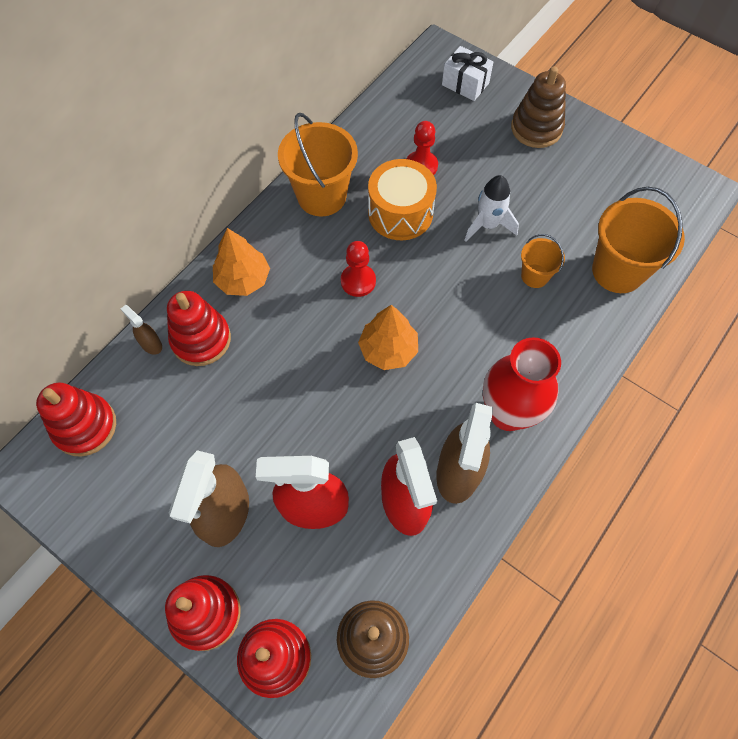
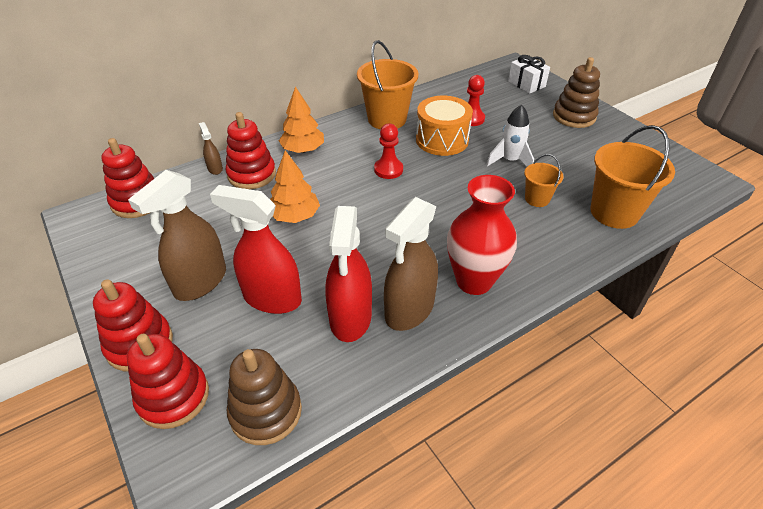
camera: 20 degrees right, 20 degrees down
orange tree [358,305,418,370] -> orange tree moved to [270,150,320,223]

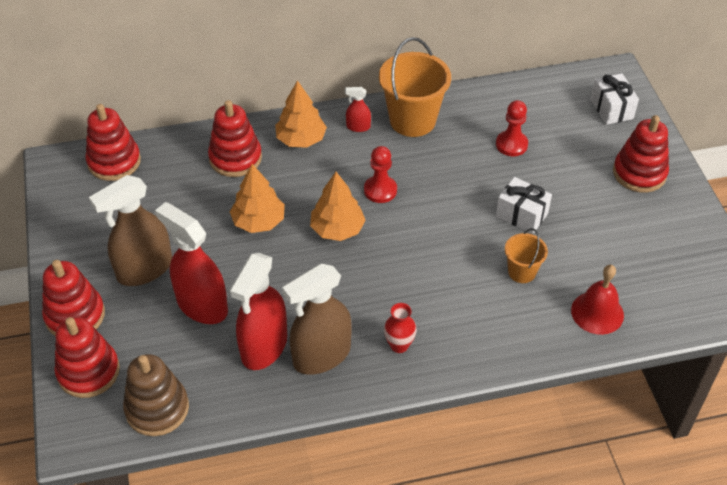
camera: 20 degrees right, 5 degrees up
brown spray bottle [199,122,223,175] -> none
orange drum [416,96,473,156] -> none
red vase [447,175,517,295] -> red vase [384,303,417,353], size x0.48
white rocket [486,105,534,166] -> white gift [496,177,552,234]
brown stacking toy [553,57,600,128] -> red stacking toy [613,115,669,193]
orange bucket [590,125,675,229] -> red bell [571,265,624,335]
none -> orange tree [310,172,366,241]
none -> red spray bottle [345,87,371,132]

